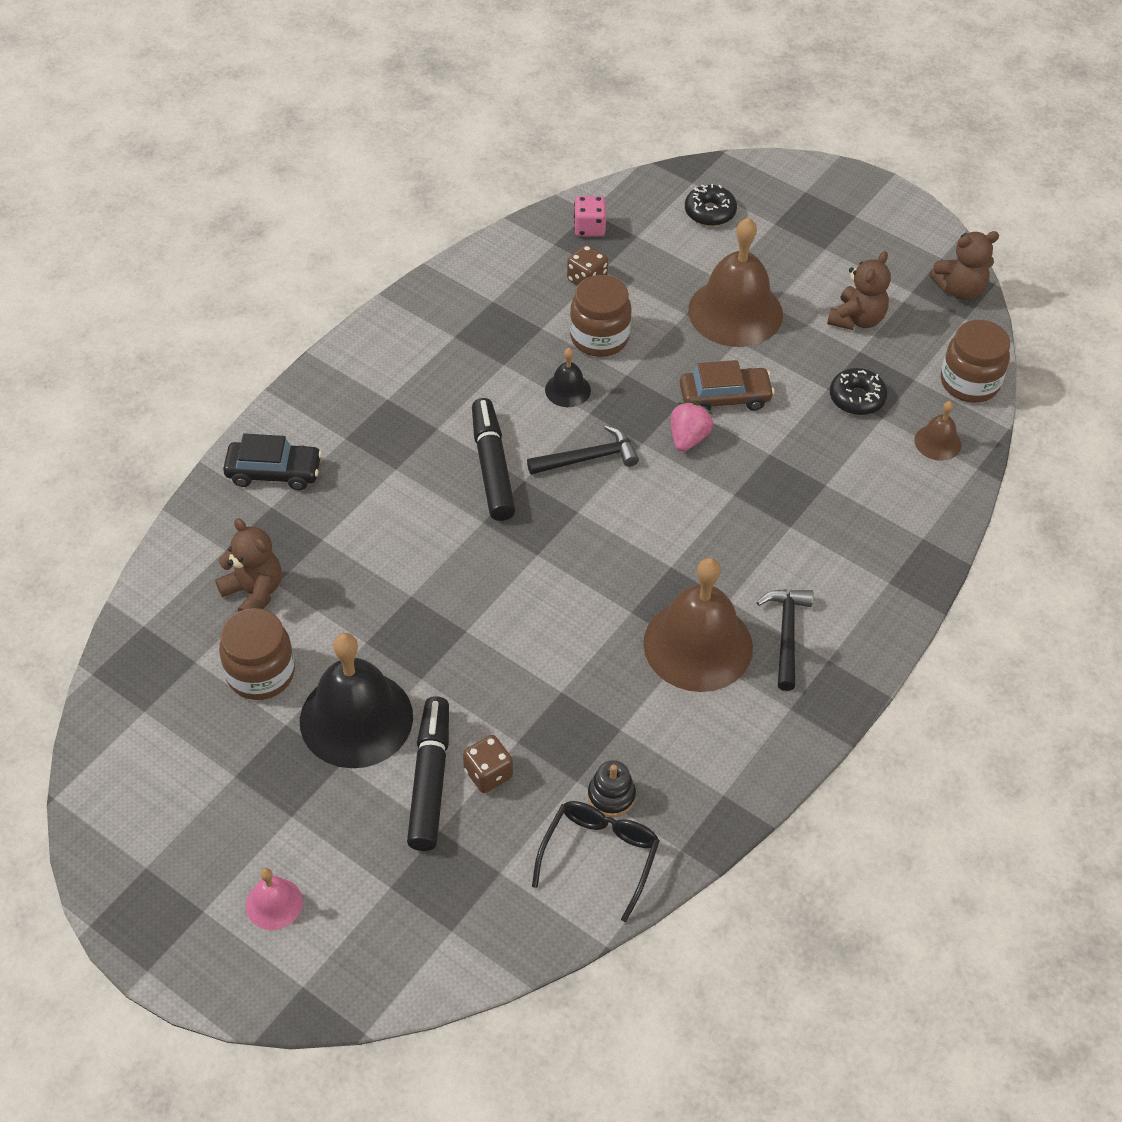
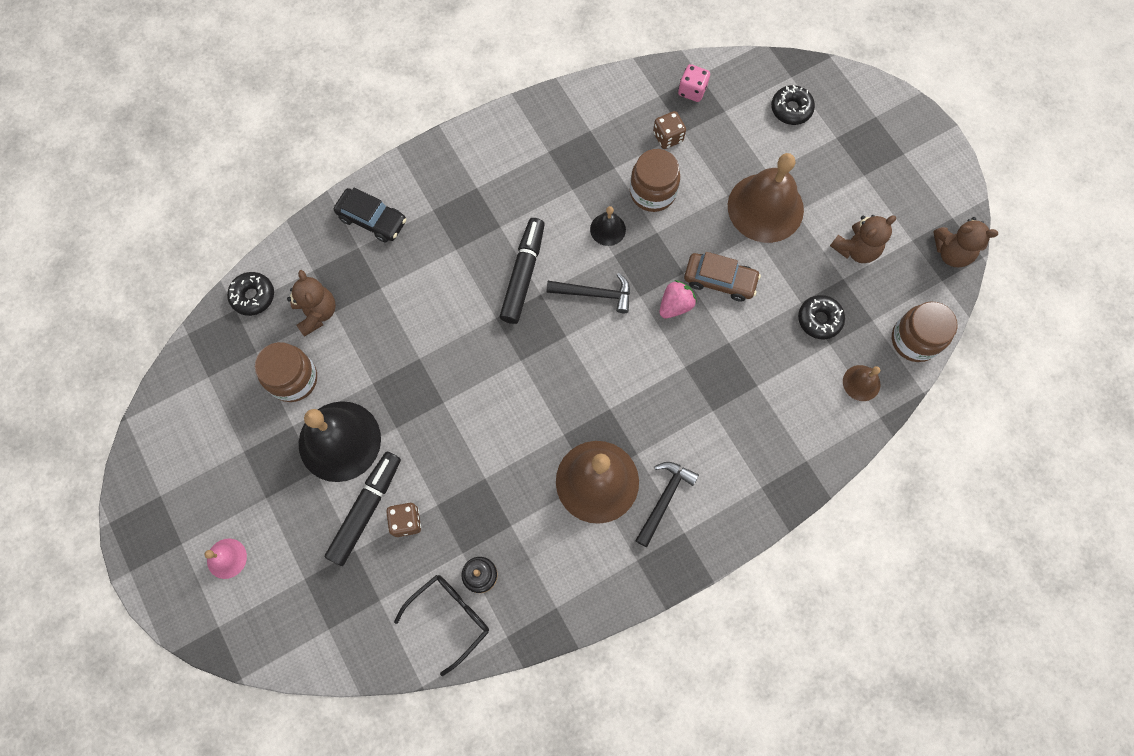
camera: 25 degrees right, 20 degrees up
none -> black donut [227,272,274,316]

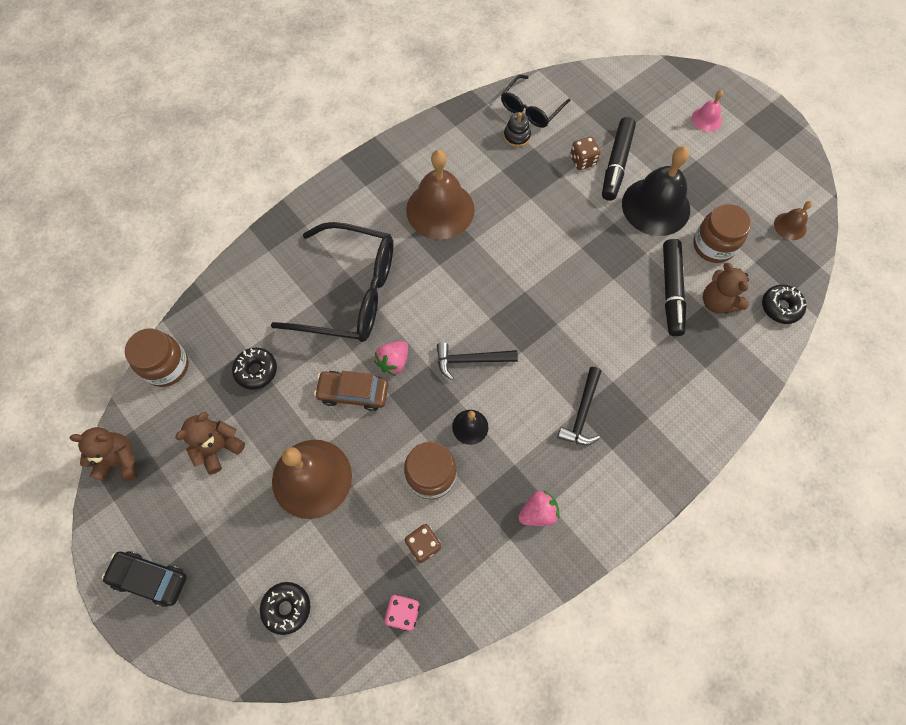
camera: 170 degrees right, 5 degrees down
black car [334,187,406,243] -> black car moved to [102,551,187,607]
black marker [500,218,545,324] -> black marker moved to [663,239,686,336]
black hammer [635,462,699,547] -> black hammer moved to [557,367,601,445]
brown bell [843,365,880,401] -> brown bell moved to [774,201,813,240]
none -> black glasses [271,222,393,342]
none -> pink strawberry [518,490,560,526]

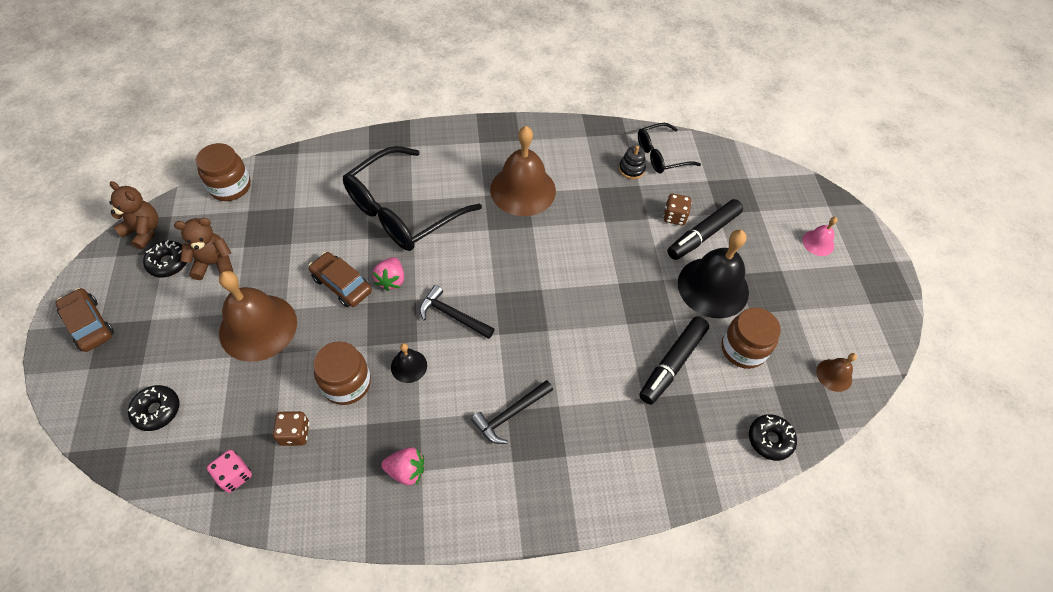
camera: 30 degrees right, 10 degrees down
black car [102,551,187,607] -> brown car [56,288,114,352]
black donut [232,348,277,390] -> black donut moved to [143,240,187,278]
black glasses [271,222,393,342] -> black glasses turned 90 degrees clockwise [343,146,482,251]
pink strawberry [374,341,408,376] -> pink strawberry turned 60 degrees counterclockwise [373,257,404,291]
brown teddy bear [703,262,749,314] -> none

